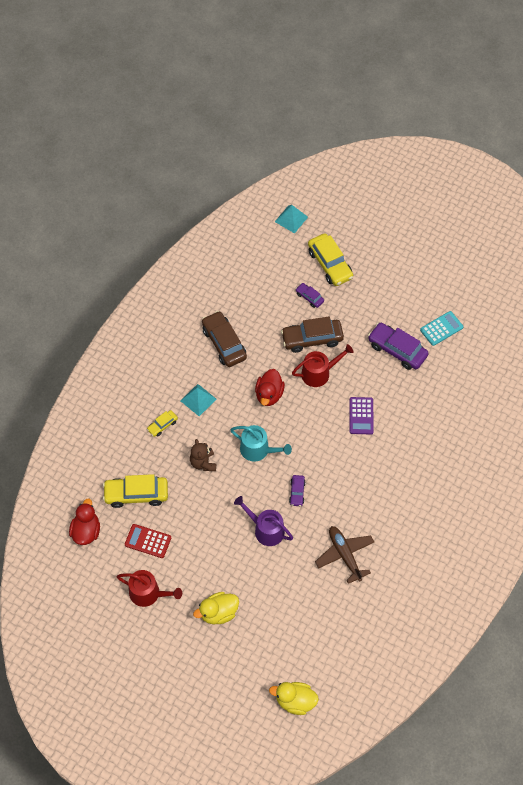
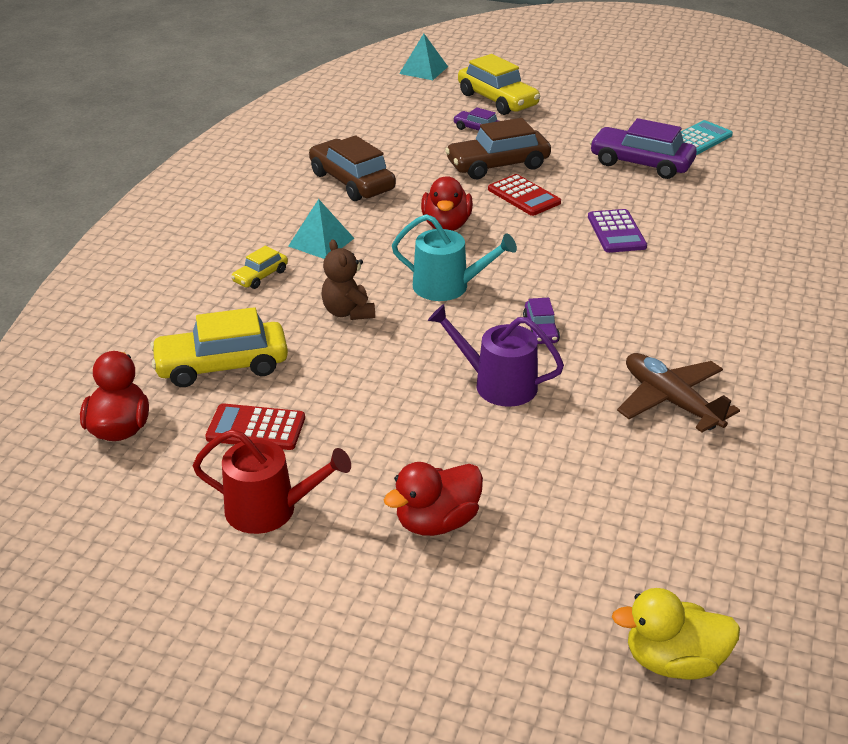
camera: 10 degrees left, 25 degrees down
yellow duck [193,592,239,624] -> red duck [384,462,483,536]
red watering can [292,344,354,387] -> red calculator [488,174,561,216]

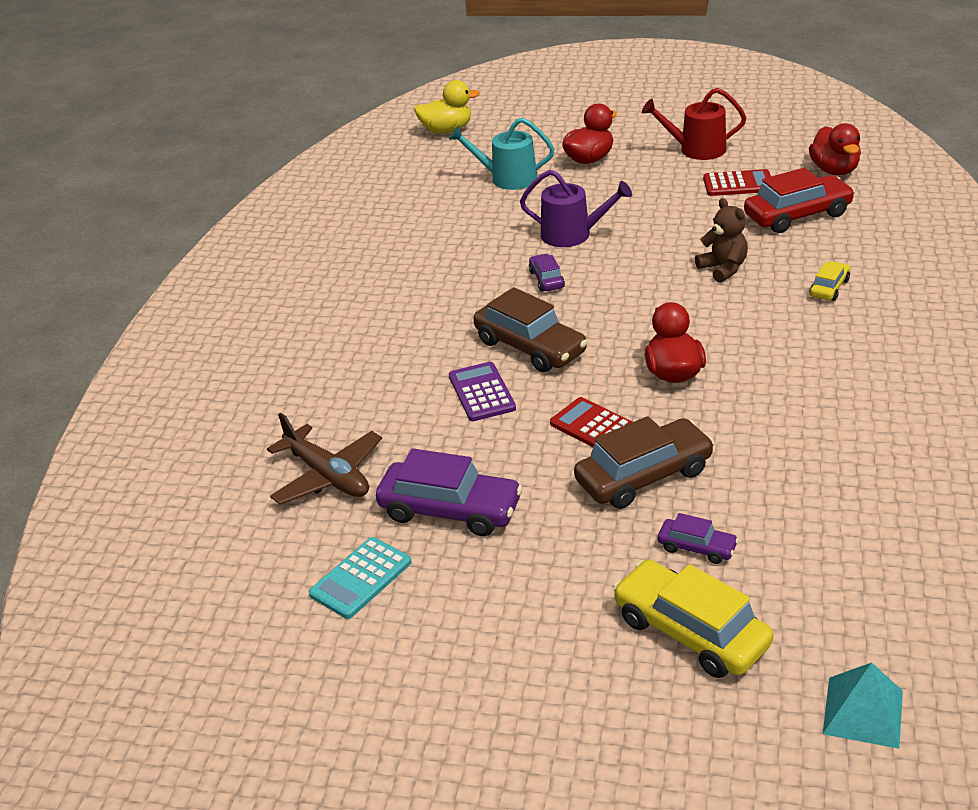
camera: 175 degrees right, 0 degrees up
yellow car [150,307,288,387] -> red car [744,168,855,233]
turquoise pyramid [288,199,354,259] -> none
brown car [309,135,396,201] -> brown car moved to [473,287,588,372]
turquoise watering can [392,214,517,301] -> turquoise watering can moved to [449,118,554,190]
brown plane [617,353,740,432] -> brown plane moved to [267,413,382,505]

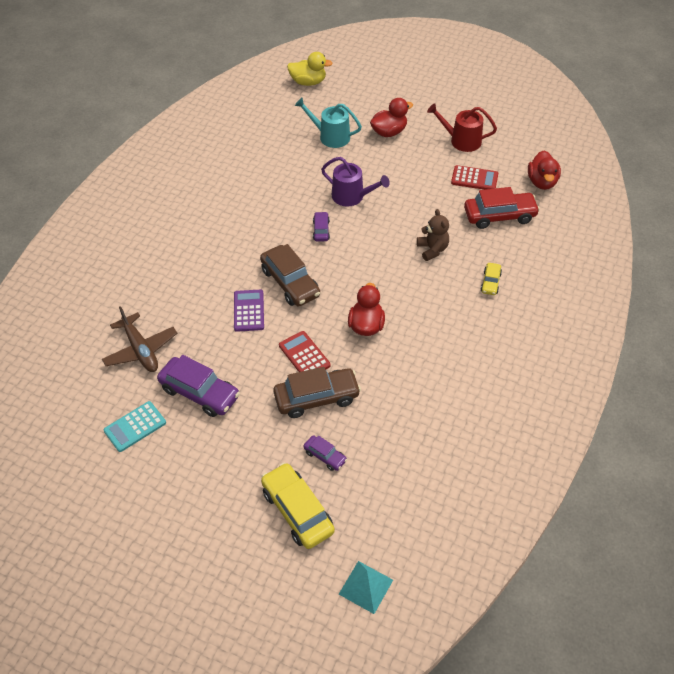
camera: 10 degrees right, 15 degrees up
yellow car [810,261,850,301] -> yellow car turned 150 degrees clockwise [481,263,502,295]

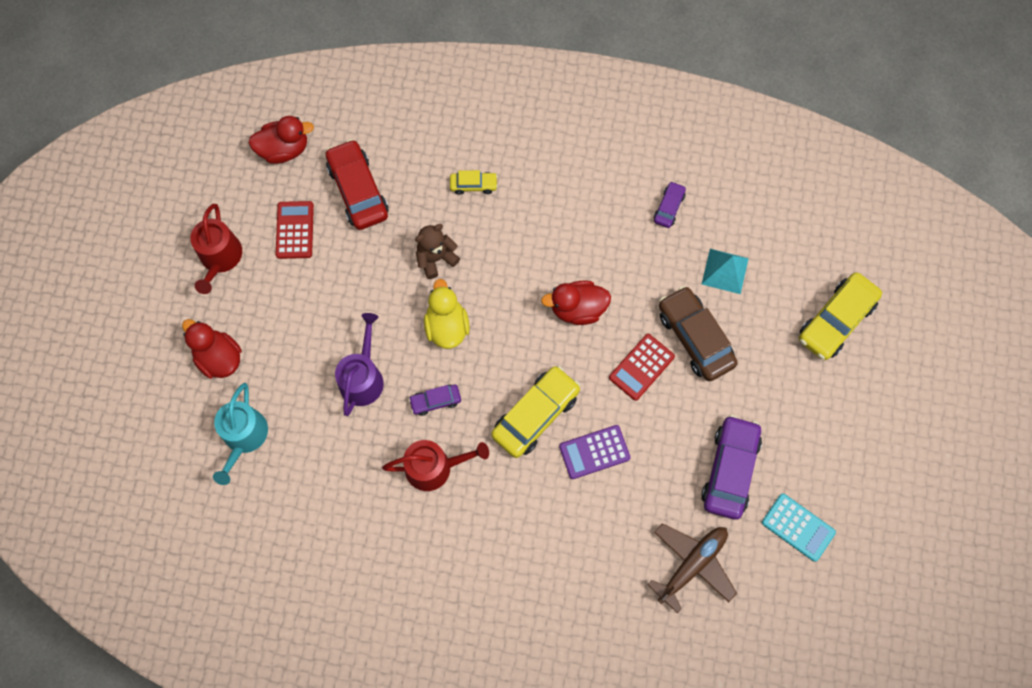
camera: 105 degrees left, 20 degrees up
brown car [260,244,320,307] -> yellow car [491,366,581,458]
yellow duck [287,52,333,86] -> yellow duck moved to [424,279,470,349]
purple car [303,435,347,471] -> purple car moved to [654,181,686,228]
turquoise pyramid [339,561,393,614] -> turquoise pyramid moved to [702,249,749,294]
none -> red watering can [382,440,489,491]

